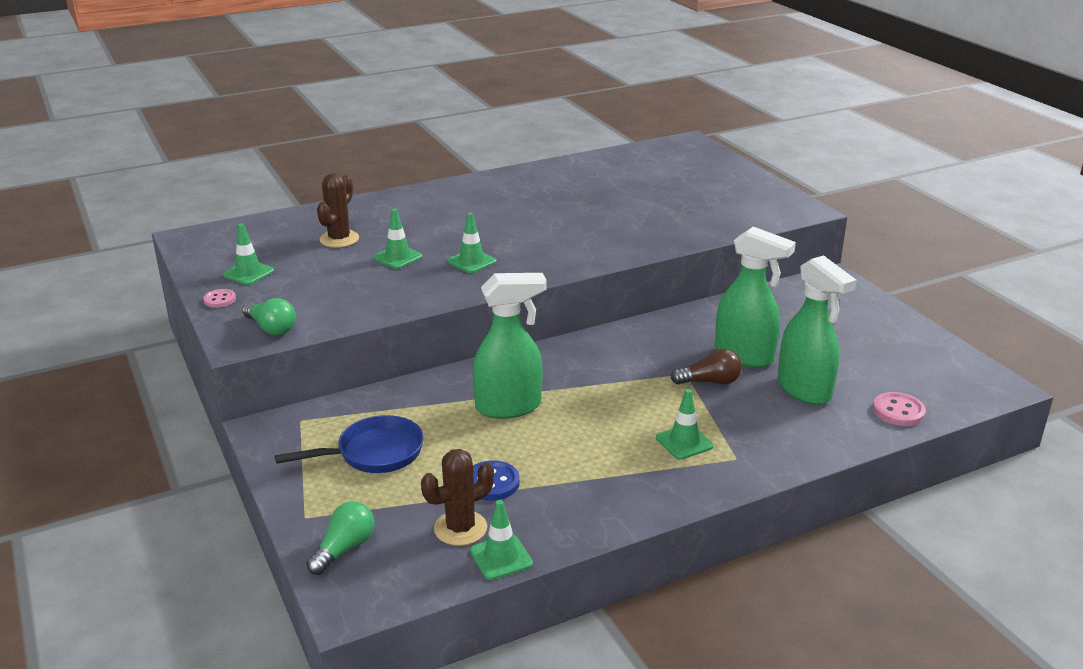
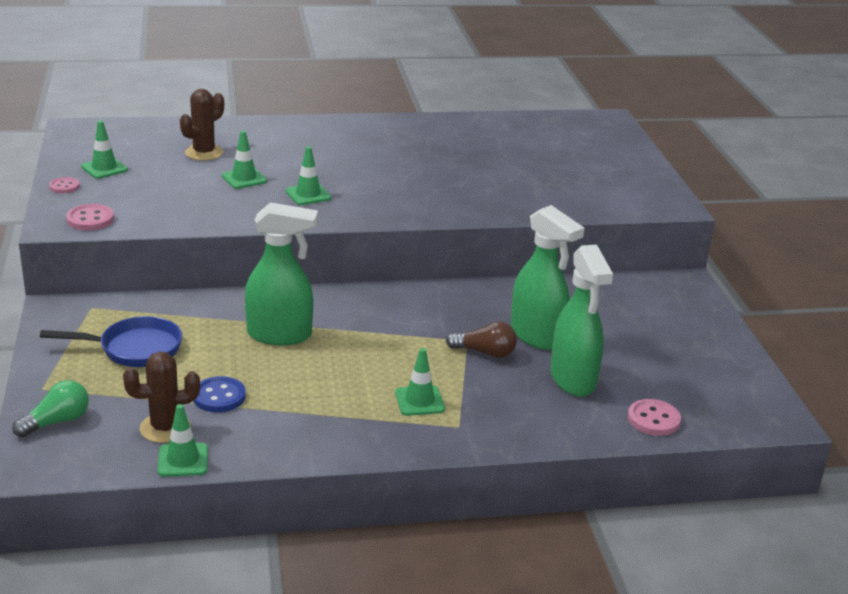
camera: 15 degrees right, 0 degrees up
green light bulb [242,298,296,335] -> pink button [66,204,114,231]

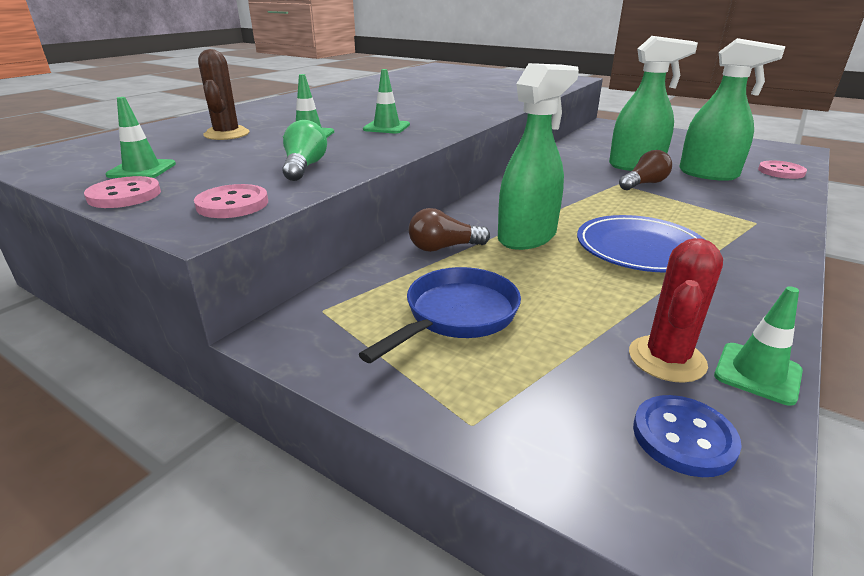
camera: 45 degrees left, 0 degrees up
green light bulb [12,380,89,437] -> green light bulb moved to [282,120,327,181]
pink button [49,177,80,193] -> pink button [84,176,161,208], size x1.51
brown cactus [123,351,200,443] -> red cactus [629,238,723,383]
blue button [193,376,246,412] -> blue button moved to [633,395,742,477]
green traffic cone [395,348,445,416] -> none
none -> brown light bulb [409,208,490,252]
none -> blue plate [577,215,706,273]

